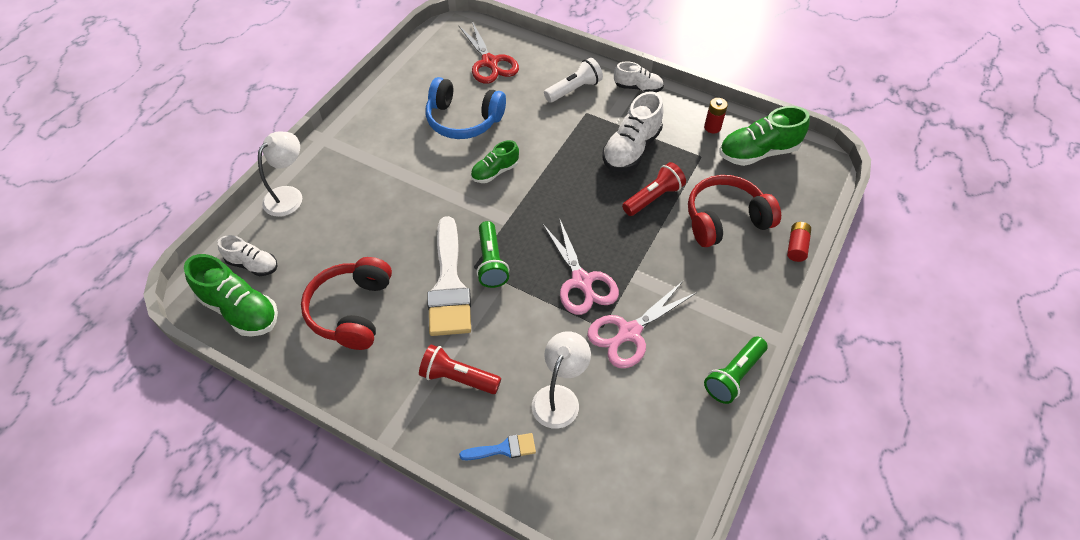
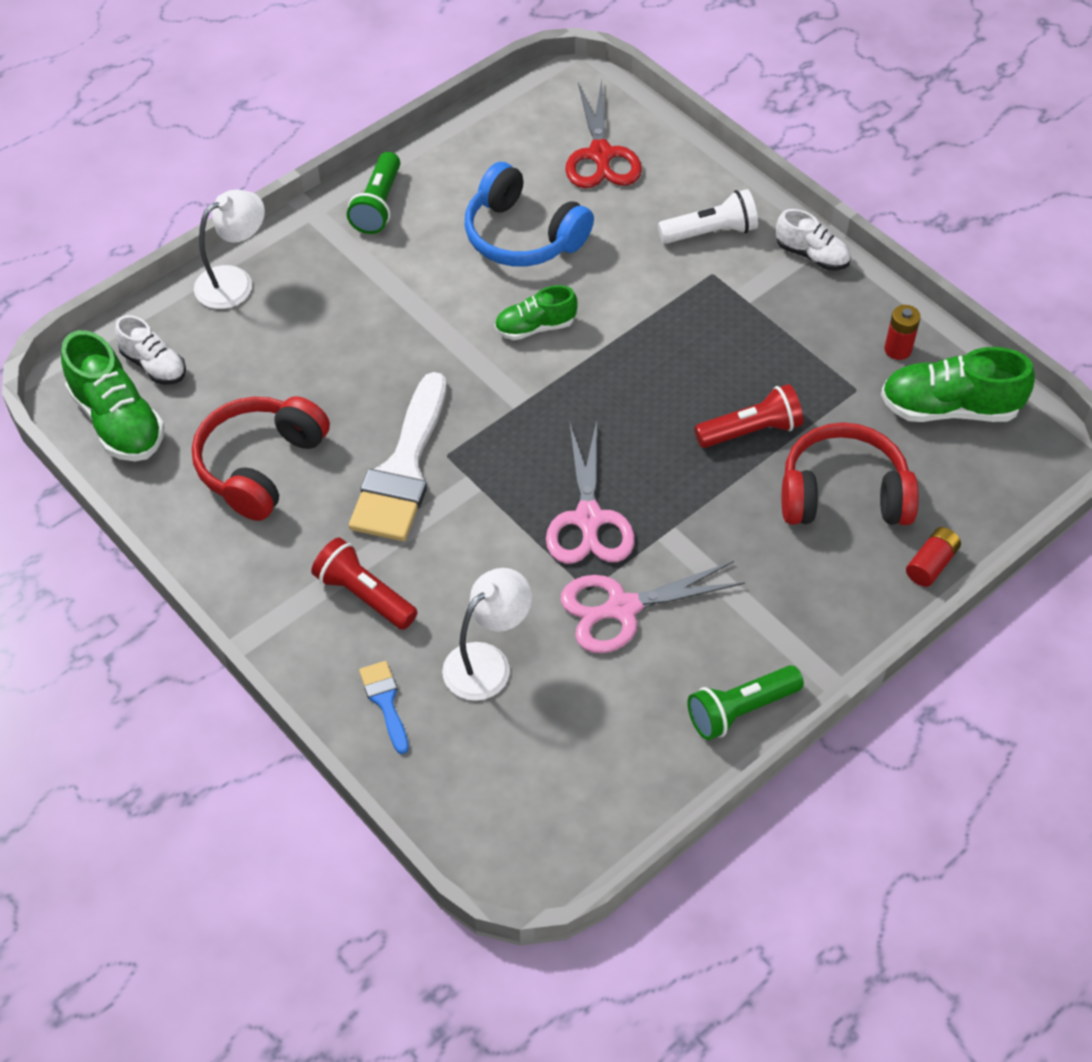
camera: 20 degrees right, 0 degrees up
blue brush [459,433,536,460] -> blue brush turned 120 degrees counterclockwise [359,661,409,754]
green flashlight [477,221,510,288] -> green flashlight moved to [347,152,400,234]
white shoe [602,91,664,171] -> none

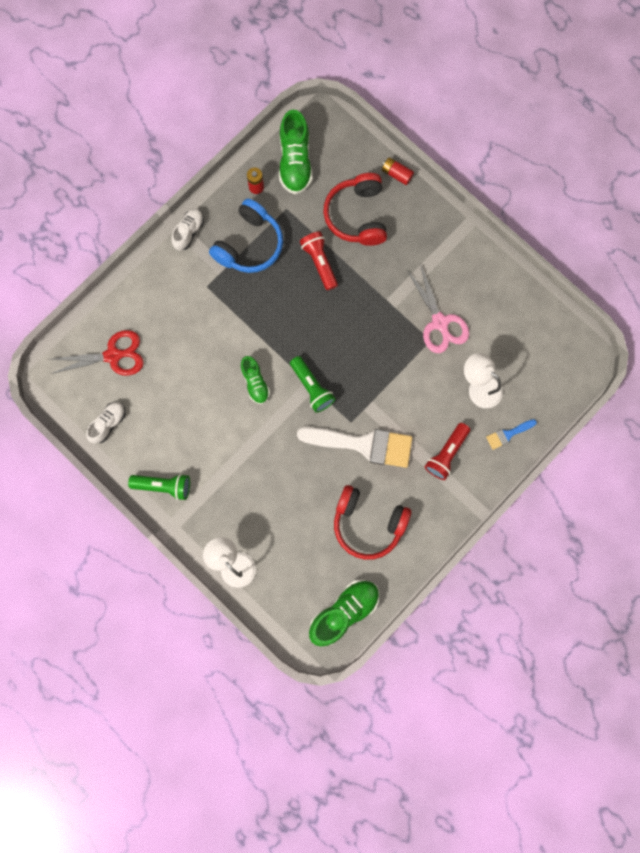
camera: 95 degrees left, 25 degrees up
white shoe [115,315,186,385] -> white shoe moved to [86,402,126,444]
blue headphones [465,162,594,267] -> blue headphones moved to [209,199,283,273]
pink scissors [546,420,635,564] -> none
white flashlight [658,189,758,244] -> none
green flashlight [687,665,804,740] -> green flashlight moved to [290,356,336,413]

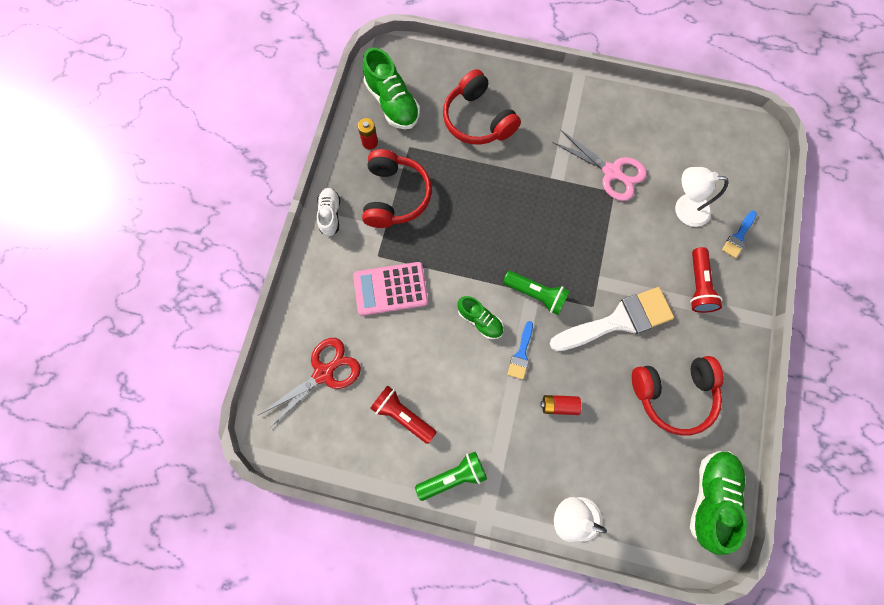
camera: 30 degrees left, 5 degrees down
white shoe [86,402,126,444] -> none
blue headphones [209,199,283,273] -> red headphones [362,149,432,228]
red flashlight [300,231,338,291] -> red flashlight moved to [370,386,436,444]
red battery [382,157,414,185] -> red battery moved to [541,395,581,415]
none -> pink calculator [353,262,428,316]
none -> blue brush [507,321,533,380]

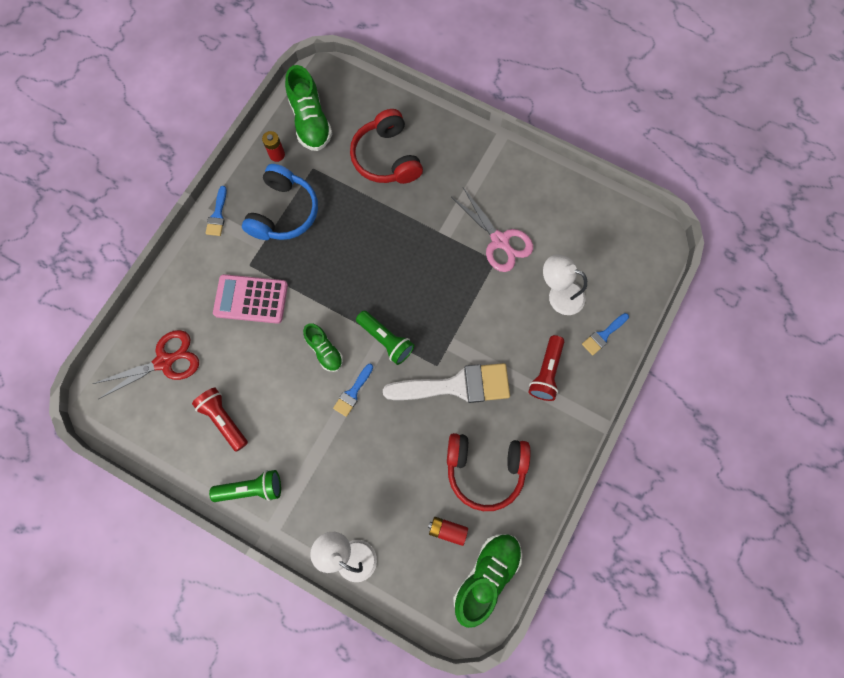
camera: 15 degrees right, 0 degrees up
white shoe [317,188,340,236] -> blue brush [205,186,227,236]
red headphones [362,149,432,228] -> blue headphones [242,164,318,240]
red battery [541,395,581,415] -> red battery moved to [428,517,468,546]

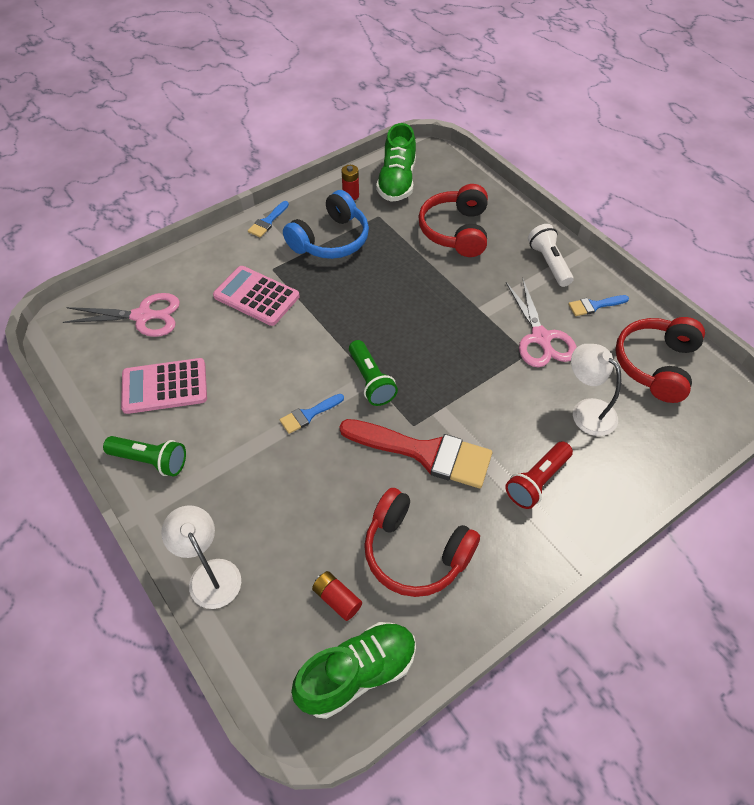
camera: 25 degrees right, 20 degrees down
red scissors [93,330,199,399] -> pink scissors [63,293,180,337]
red flashlight [192,388,248,452] -> pink calculator [121,358,207,414]
green shoe [303,323,343,372] -> none
white brush [383,363,510,403] -> red brush [339,419,492,488]
blue brush [582,313,629,356] -> blue brush moved to [568,295,629,316]
none -> white flashlight [528,224,574,287]
none -> red headphones [615,317,705,403]

